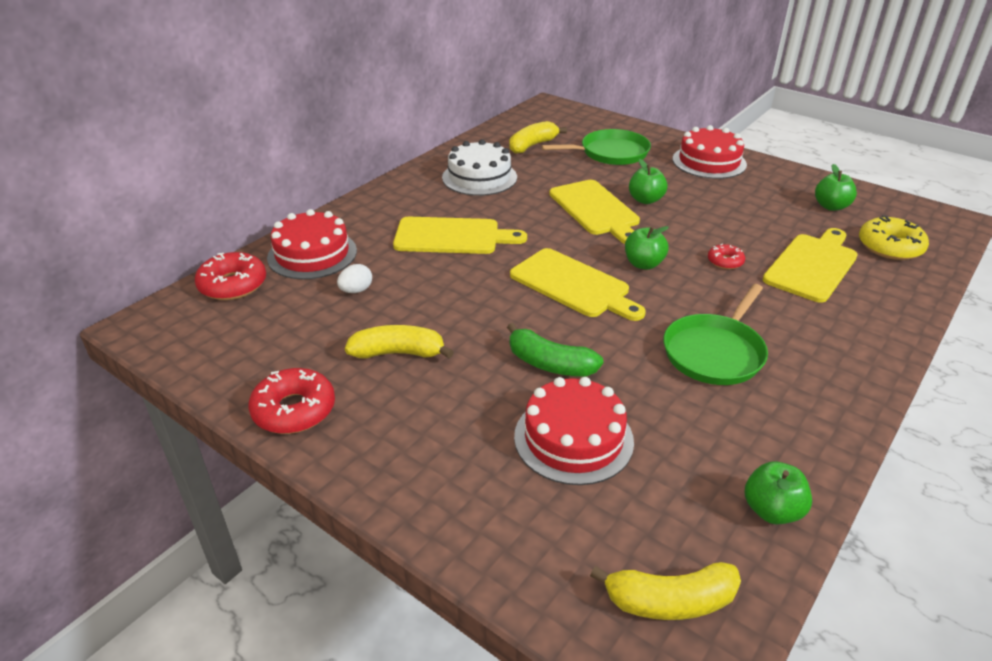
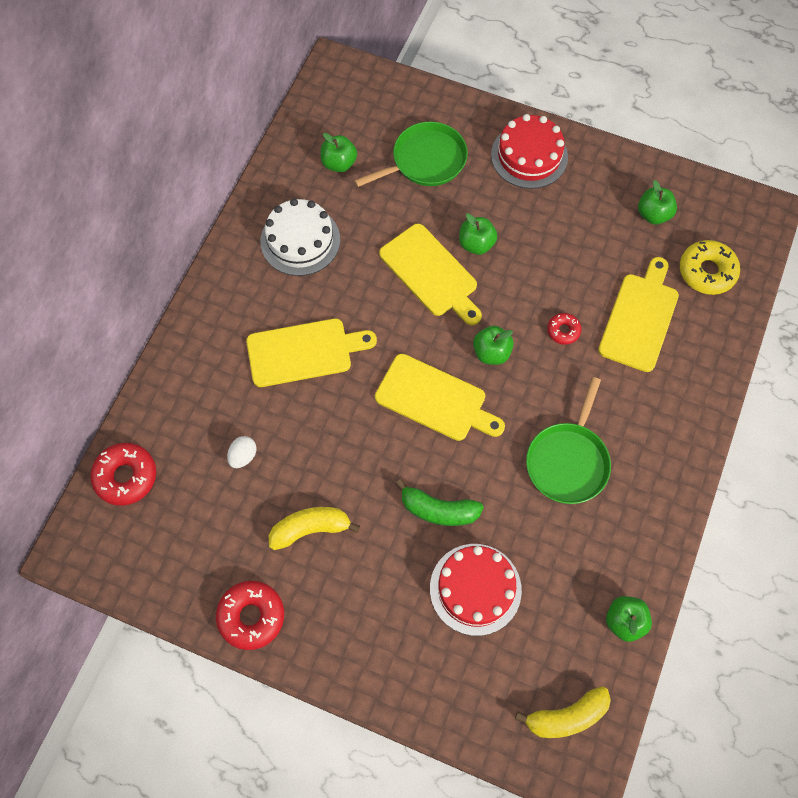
camera: 15 degrees left, 30 degrees up
red cake [267,209,357,279] -> none
yellow banana [509,121,567,154] -> green apple [320,133,357,172]

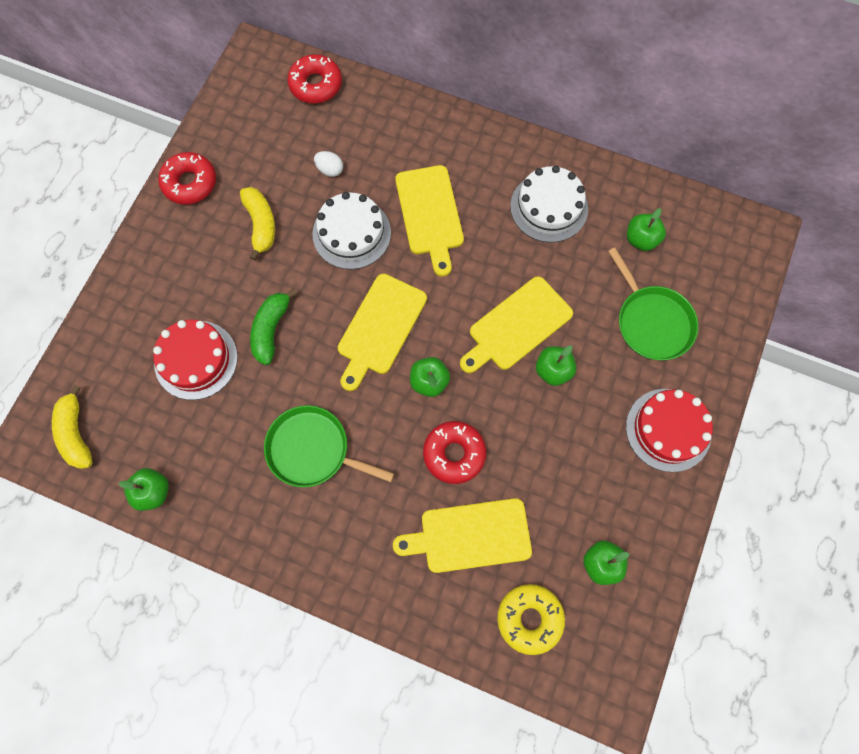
camera: 90 degrees right, 5 degrees up
red donut [547,313,581,345] -> red donut [423,421,486,484], size x1.79
yellow cutting board [598,257,679,372] -> yellow cutting board turned 150 degrees clockwise [393,498,532,573]
none -> white cake [312,192,391,269]

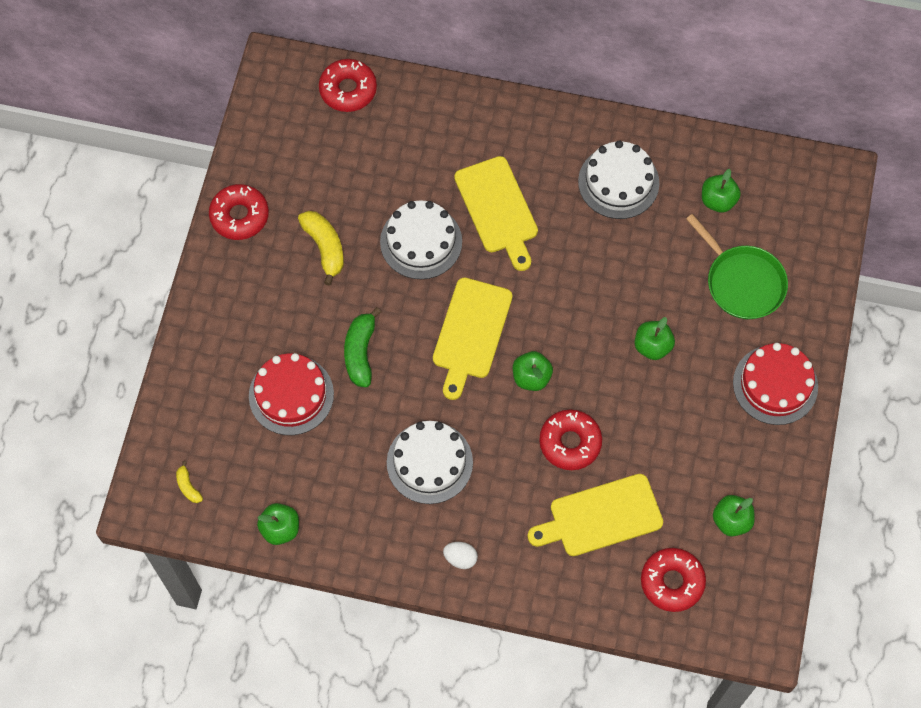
camera: 10 degrees left, 5 degrees down
yellow banana [52,385,93,469] -> yellow banana [176,461,203,503], size x0.53
green pan [264,405,394,487] -> white cake [387,421,473,504]
white egg [314,151,343,177] -> white egg moved to [443,542,478,569]
yellow cutting board [460,276,573,373] -> none
yellow donut [497,584,565,655] -> red donut [641,548,706,612]

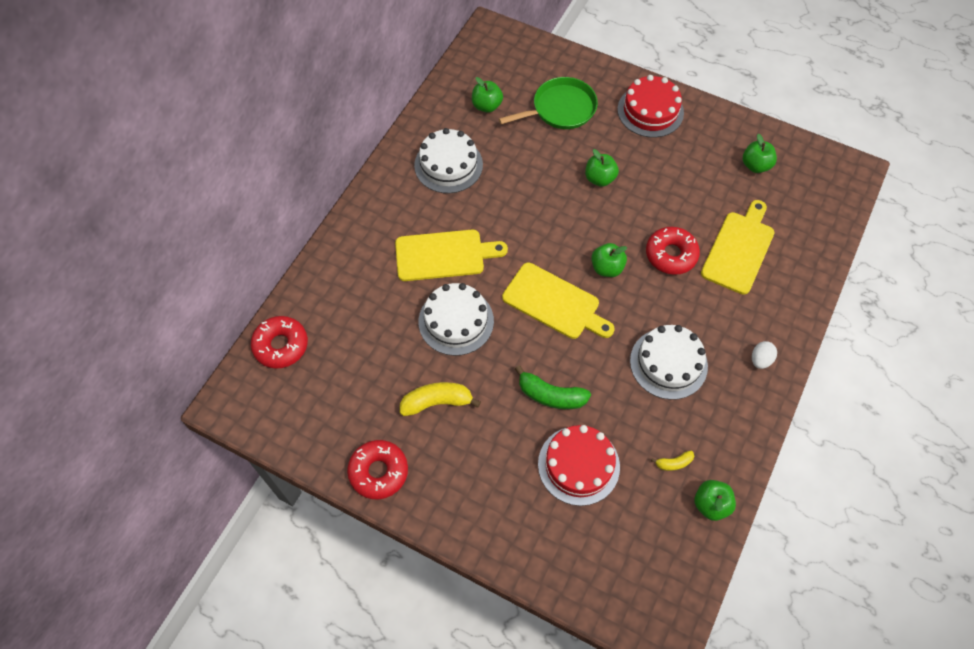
camera: 75 degrees left, 5 degrees down
yellow banana [176,461,203,503] -> yellow banana moved to [651,451,694,471]
yellow cutting board [527,474,663,556] -> yellow cutting board turned 150 degrees counterclockwise [701,200,774,295]
red donut [641,548,706,612] -> none

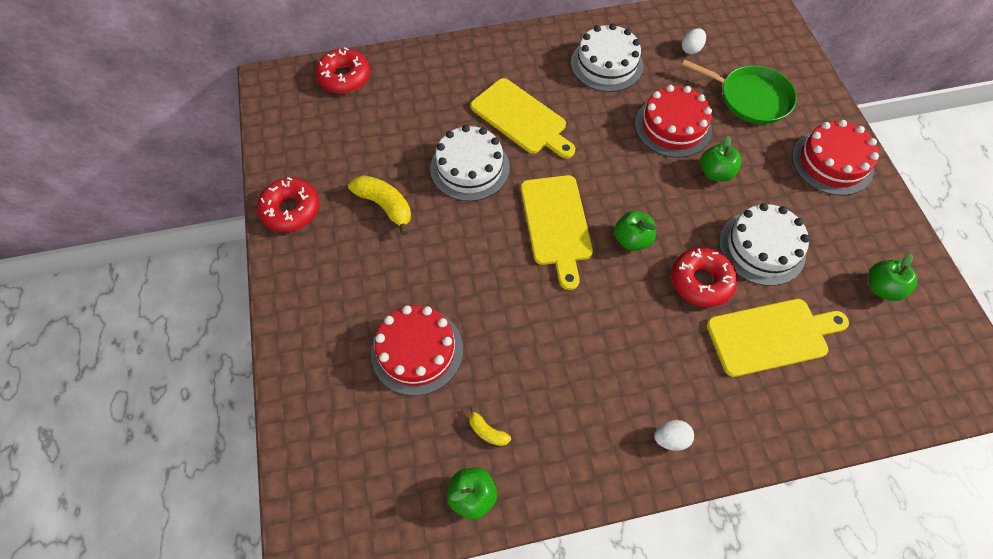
camera: 50 degrees right, 0 degrees up
green apple [472,77,503,113] -> white egg [682,28,706,54]
green banana [515,365,591,409] -> none
white cake [630,325,708,400] -> white cake moved to [719,203,810,286]
none -> red cake [635,85,712,158]

